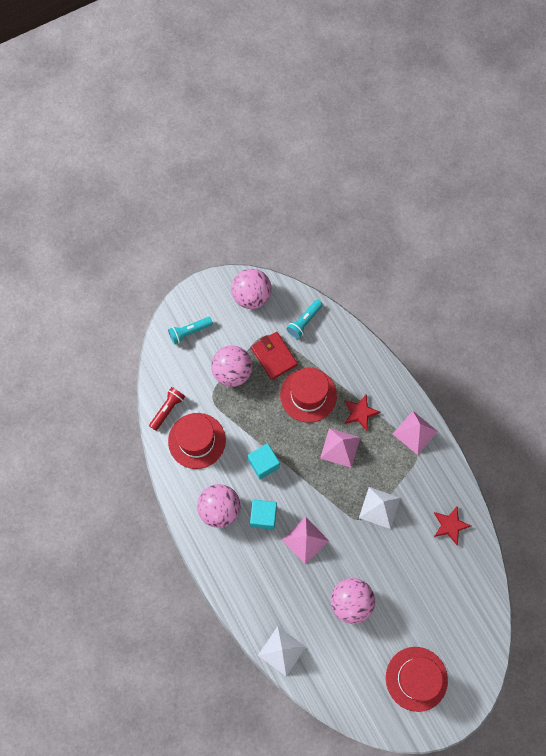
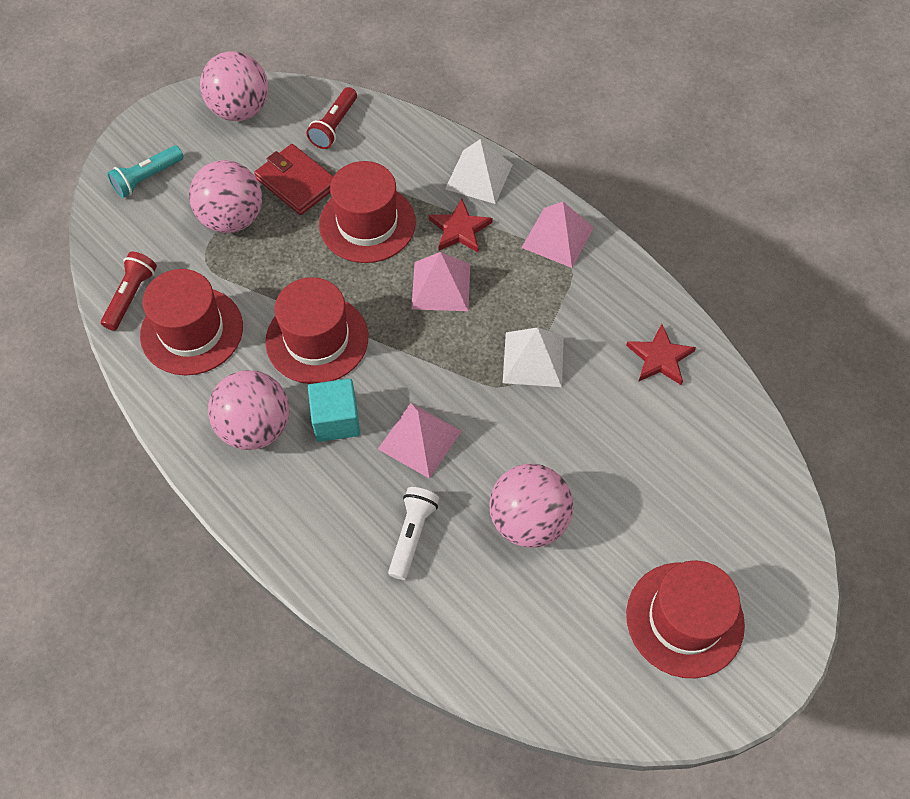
camera: 15 degrees left, 10 degrees down
turquoise cube [248,443,280,479] -> red hat [265,277,368,384]
white pyramid [258,626,306,676] -> white pyramid moved to [445,139,513,204]
turquoise flashlight [287,300,323,339] -> red flashlight [306,87,357,149]
none -> white flashlight [388,487,439,580]

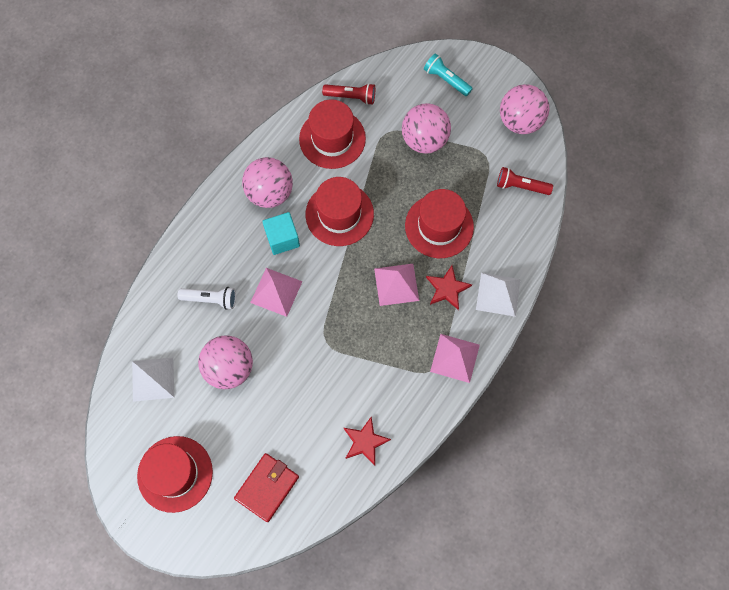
camera: 80 degrees right, 10 degrees up
red wallet [254,144,334,215] -> red wallet moved to [234,453,299,522]
white pyramid [503,327,564,387] -> white pyramid moved to [132,358,174,402]

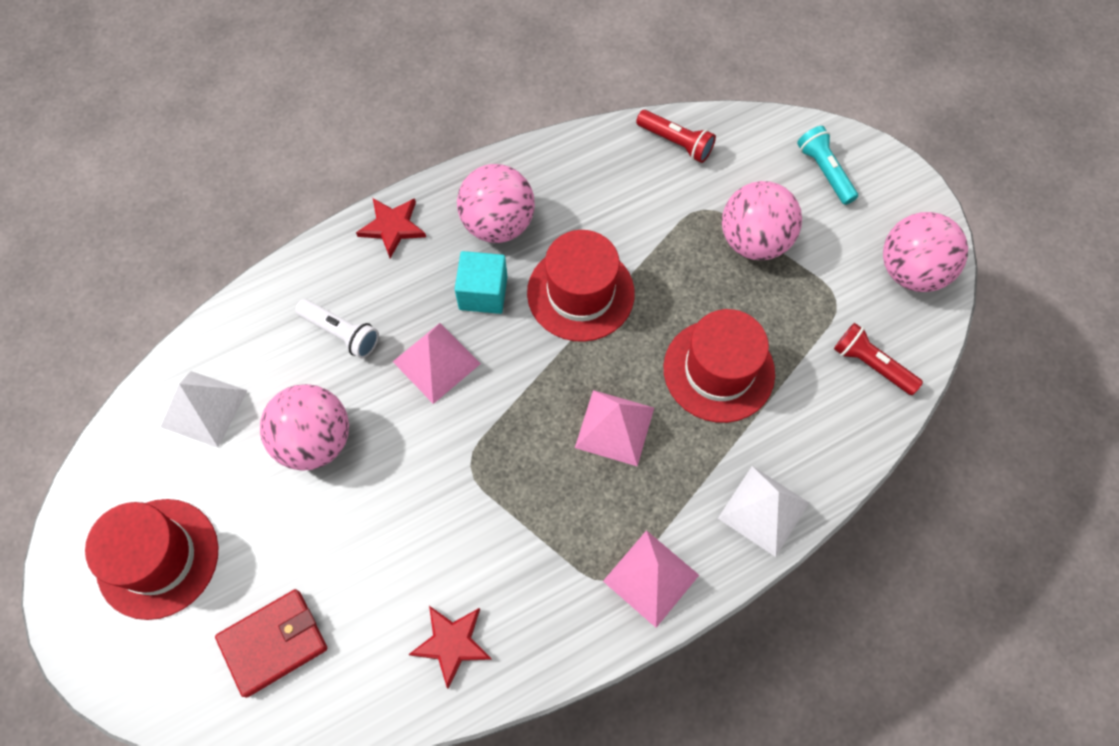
camera: 25 degrees right, 5 degrees down
red hat [299,99,366,169] -> none
red star [426,266,472,310] -> red star moved to [356,198,426,258]

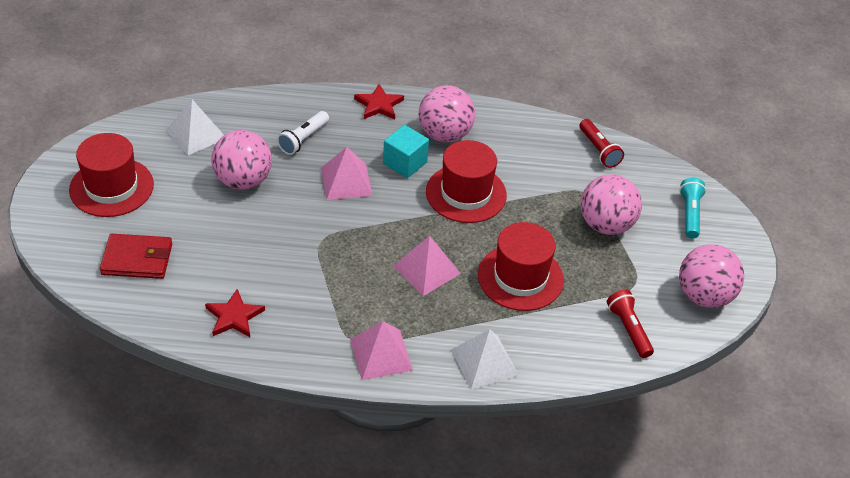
camera: 30 degrees right, 20 degrees down
white flashlight [295,299,379,359] -> white flashlight turned 60 degrees clockwise [277,111,329,155]

